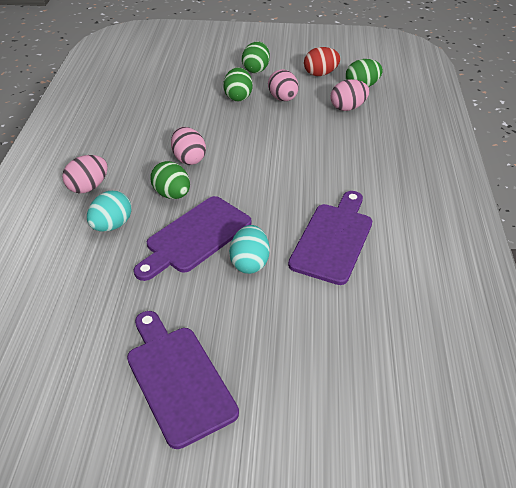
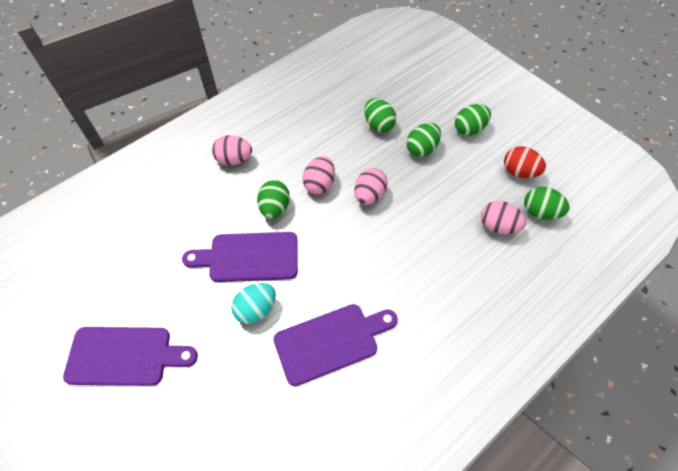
camera: 45 degrees right, 15 degrees up
turquoise egg [87,191,132,231] -> none
purple cutting board [127,311,239,449] -> purple cutting board turned 75 degrees clockwise [63,327,198,386]
pink egg [268,69,299,101] -> pink egg moved to [354,168,388,205]
none -> green egg [364,98,396,133]

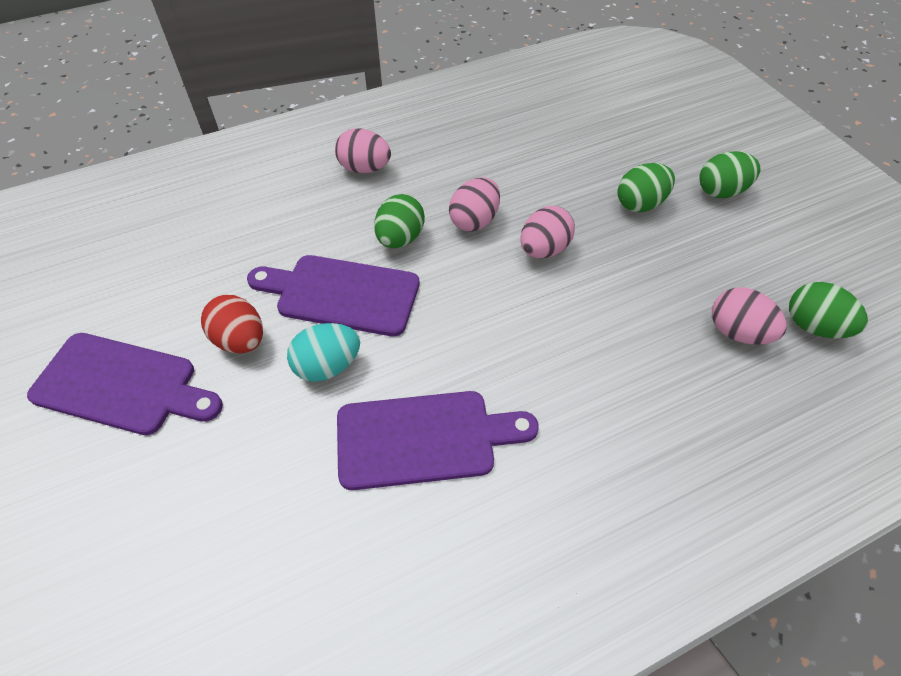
camera: 15 degrees right, 5 degrees down
green egg [364,98,396,133] -> none
red egg [504,146,546,178] -> red egg moved to [201,295,263,353]

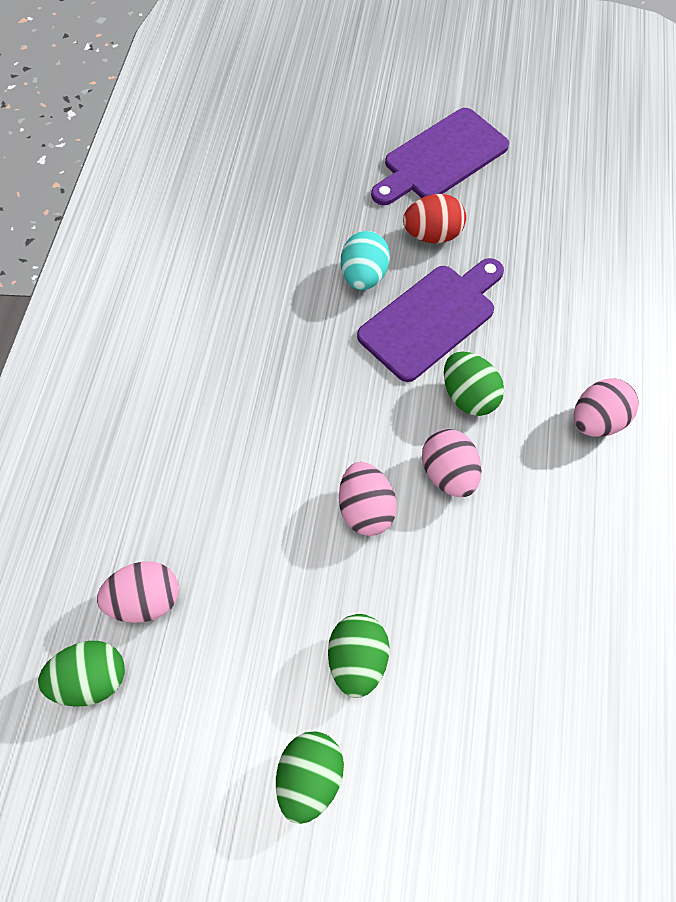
camera: 125 degrees right, 10 degrees up
purple cutting board [337,391,539,490] -> none

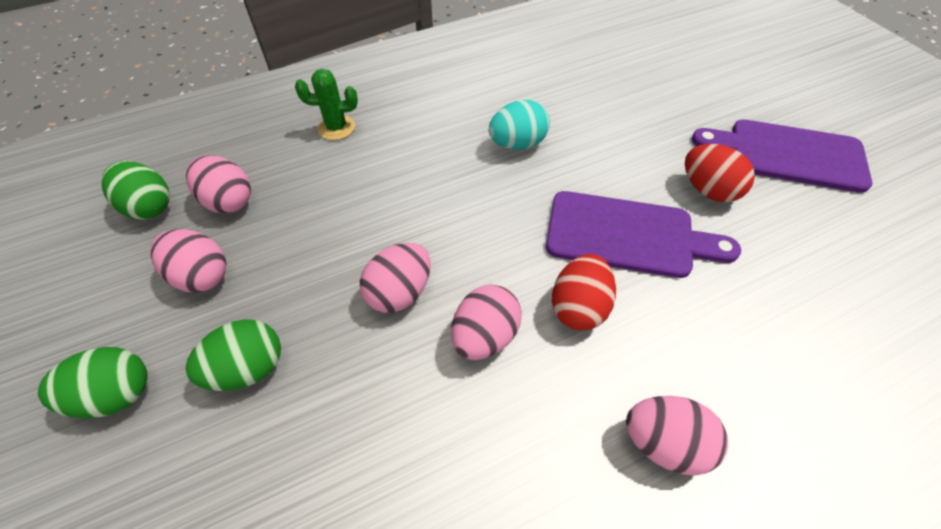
camera: 55 degrees right, 10 degrees down
turquoise egg [341,231,390,290] -> turquoise egg moved to [489,100,550,150]
green egg [444,351,504,416] -> red egg [552,254,616,331]
none -> pink egg [150,229,226,293]
none -> green cactus [295,69,358,140]

